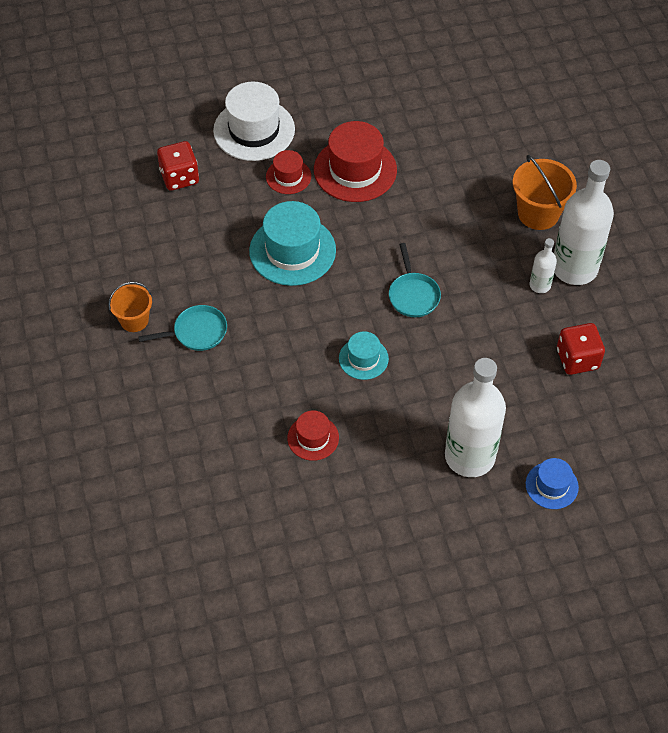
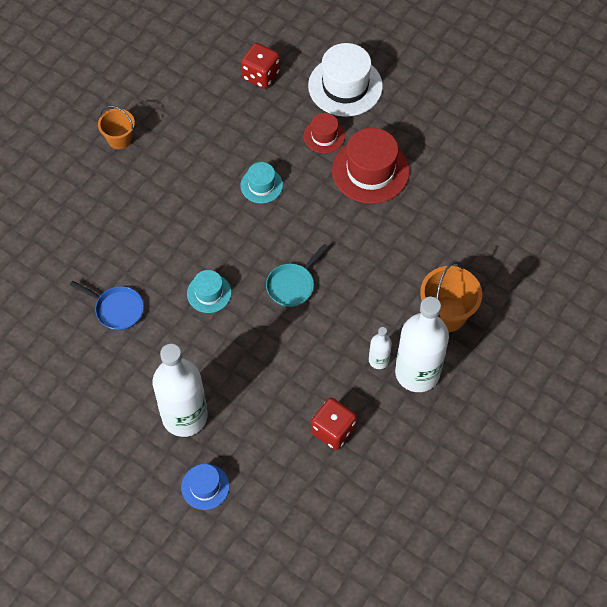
camera: 50 degrees right, 5 degrees up
turquoise pan [138,305,227,351] -> none
turquoise hat [249,201,336,286] -> turquoise hat [240,162,283,203], size x0.55
red hat [287,410,339,461] -> blue pan [70,281,144,330]

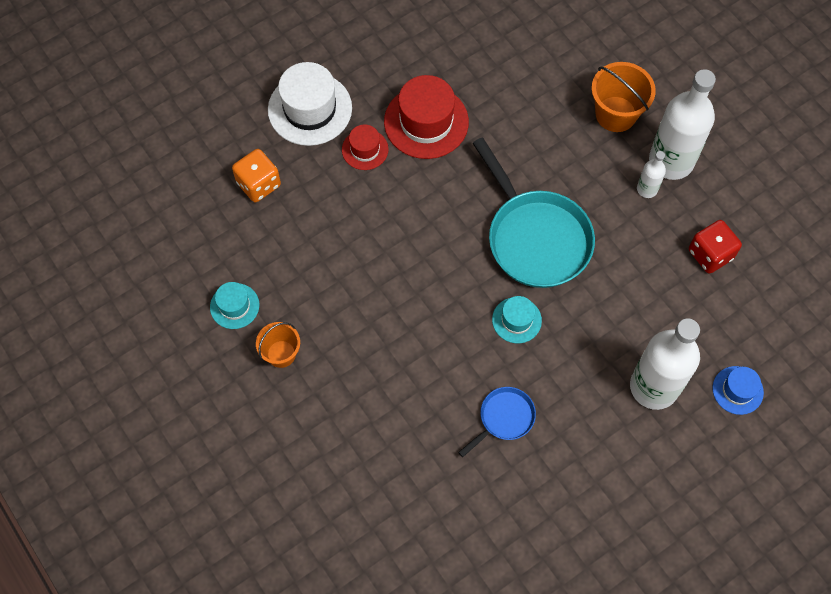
camera: 70 degrees left, 5 degrees up
turquoise hat [240,162,283,203] -> turquoise hat moved to [210,282,259,329]
red dice [241,43,280,89] -> orange dice [232,149,281,202]
turquoise pan [266,244,328,307] -> turquoise pan [473,137,595,288], size x2.01

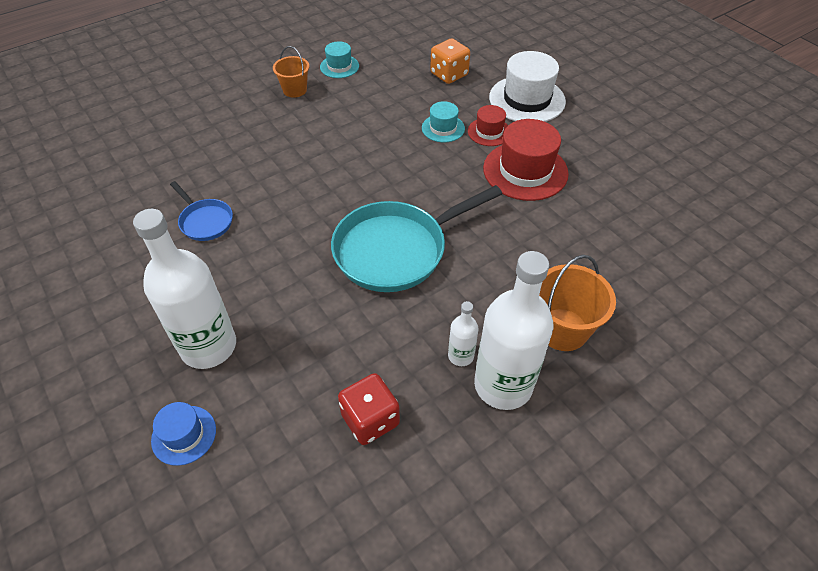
camera: 90 degrees right, 15 degrees down
turquoise hat [492,296,542,343] -> turquoise hat moved to [422,101,465,142]

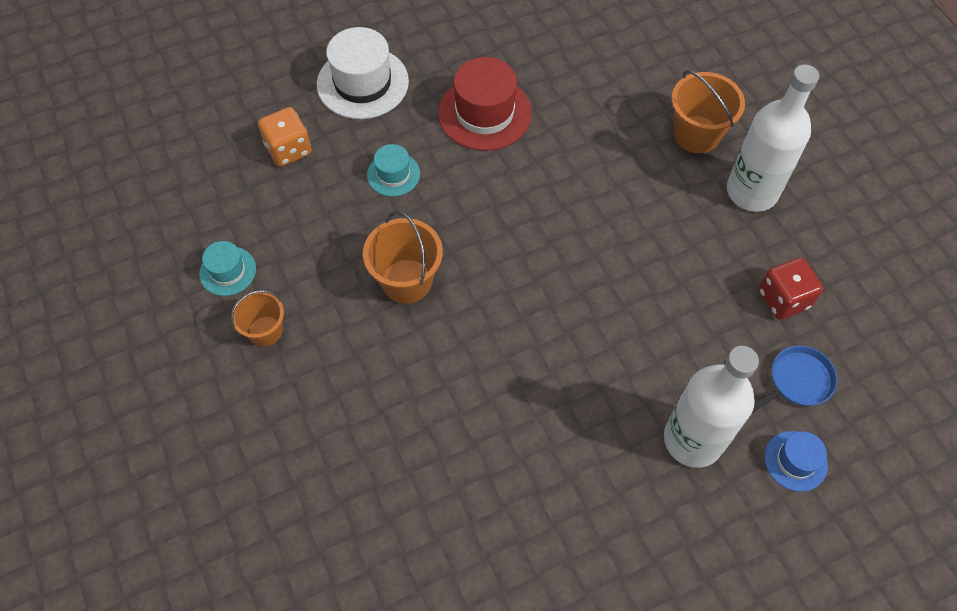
camera: 80 degrees left, 10 degrees up
blue pan [170,181,233,241] -> blue pan moved to [752,346,837,413]
turquoise pan [331,185,502,292] -> none
white bottle [448,301,479,366] -> none
red hat [468,105,508,146] -> none
none -> orange bucket [363,211,443,303]

